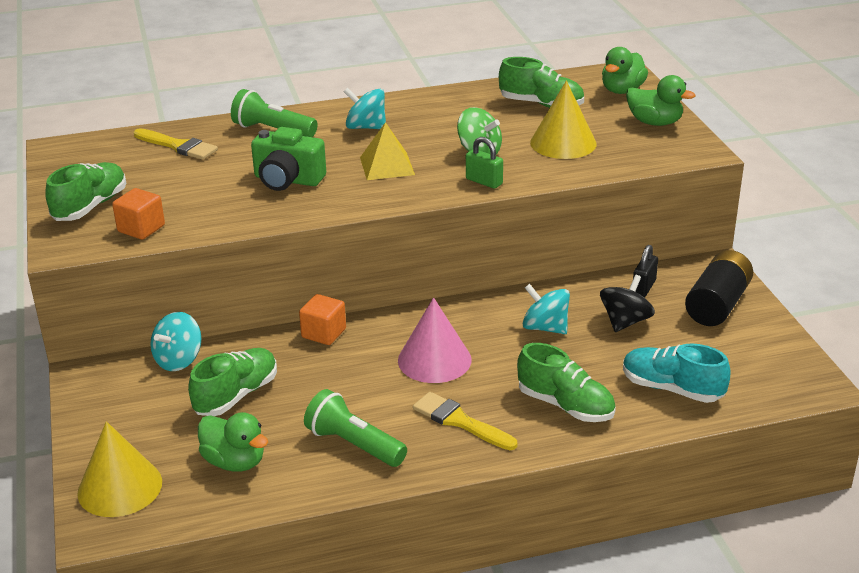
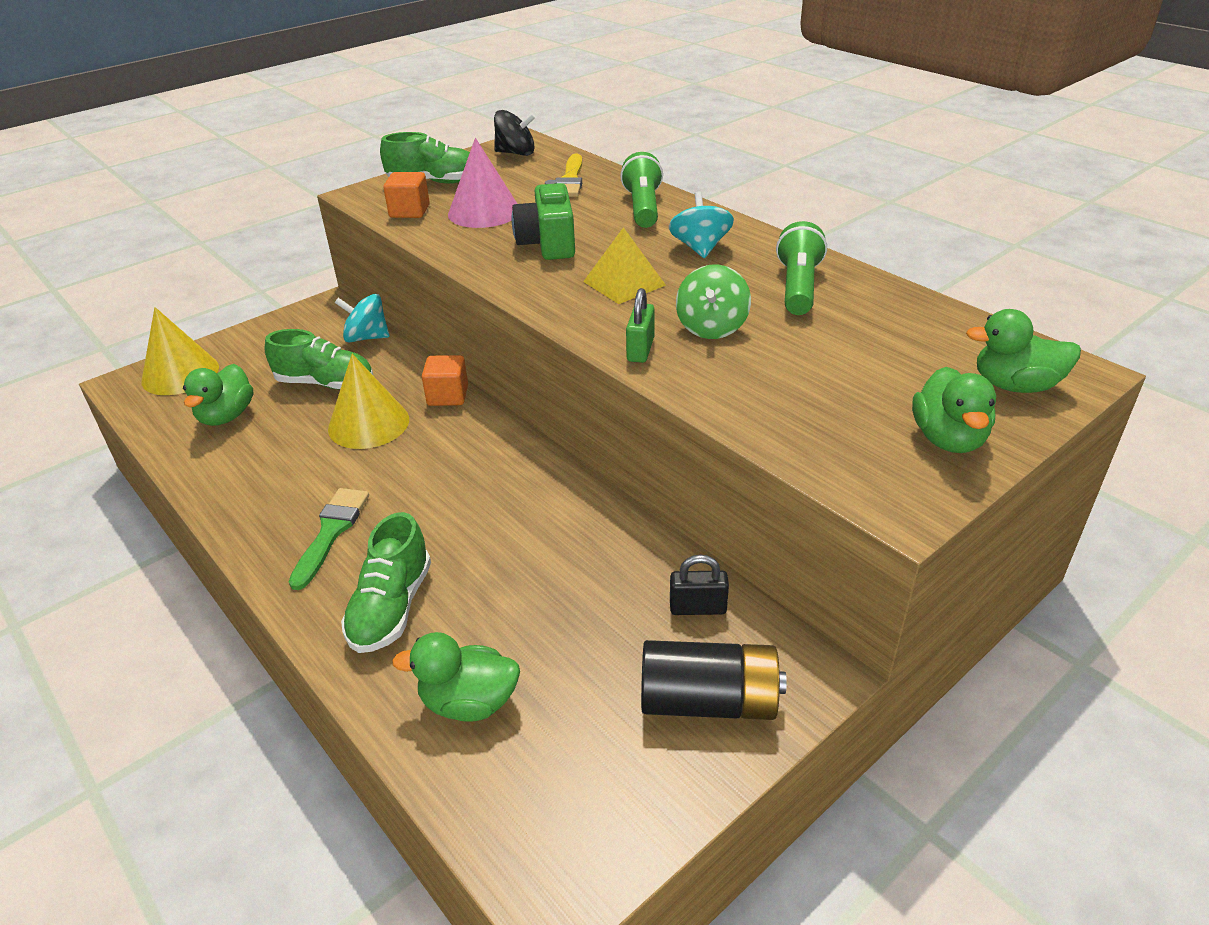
camera: 65 degrees right, 5 degrees up
green flashlight [304,389,407,467] -> green flashlight moved to [776,221,827,315]
pink cone [398,297,471,383] -> pink cone moved to [448,138,517,228]
yellow brush [413,392,517,450] -> green brush [289,488,369,590]
green shoe [499,57,584,108] -> none
turquoise spinning top [522,284,570,334] -> none
yellow cone [530,81,597,159] -> yellow cone moved to [328,354,409,449]
black spinning top [600,275,655,332] -> black spinning top moved to [494,110,536,156]
turquoise shoe [623,343,731,403] -> green duck [392,632,520,722]

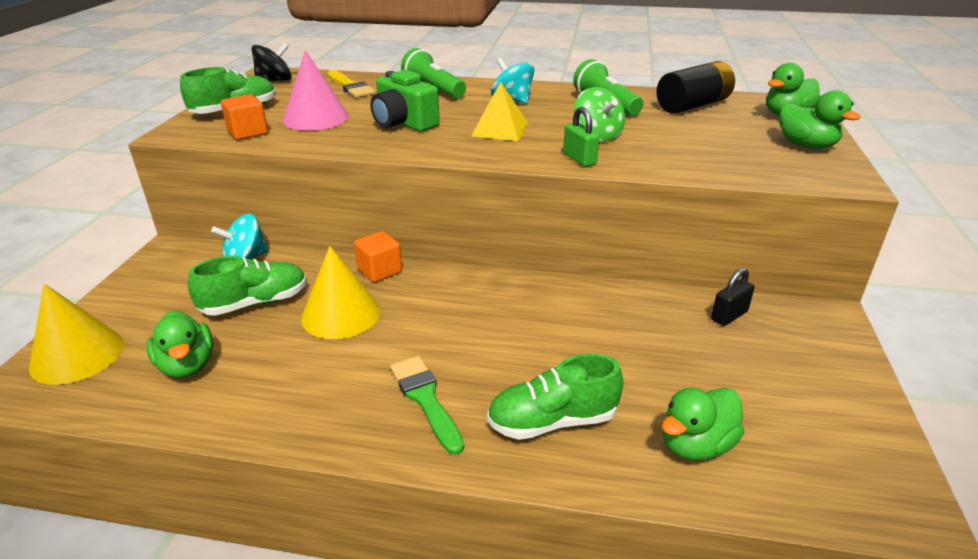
camera: 40 degrees left, 5 degrees down
green shoe [341,512,431,653] -> green shoe turned 105 degrees clockwise [487,354,623,440]
black battery [641,640,787,720] -> black battery moved to [657,61,735,114]

